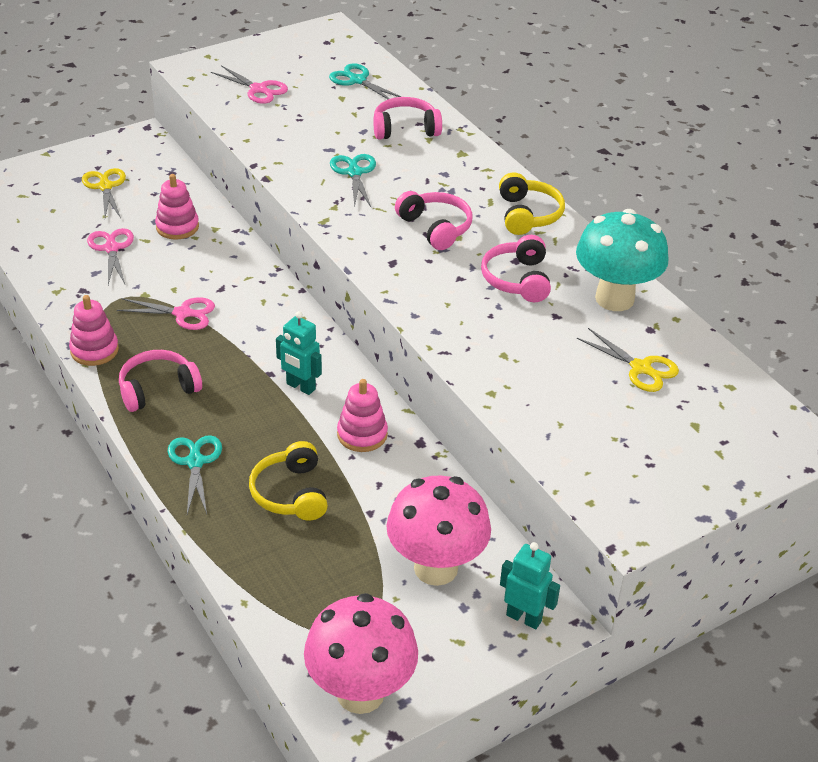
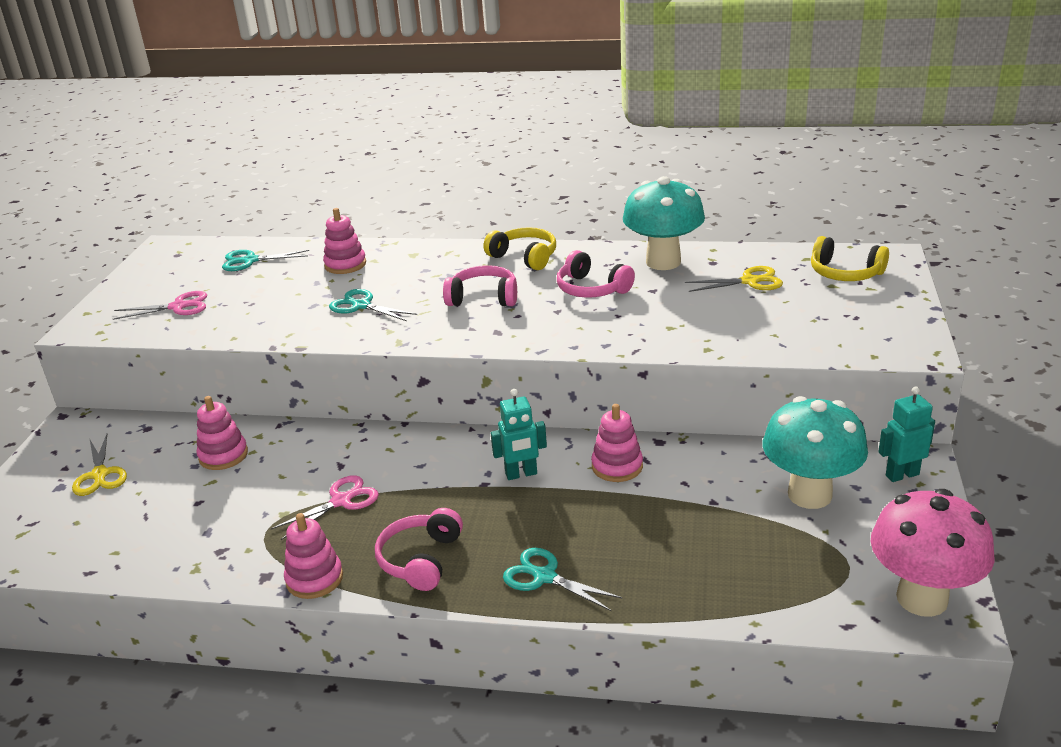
camera: 45 degrees left, 10 degrees down
yellow scissors [82,168,126,218] -> yellow scissors turned 135 degrees counterclockwise [72,434,127,496]
pink scissors [87,228,134,285] -> none
yellow headphones [249,441,328,521] -> yellow headphones moved to [811,236,889,281]
pink headphones [373,97,442,140] -> pink stacking toy [323,208,366,274]
pink mushroom [386,475,491,586] -> turquoise mushroom [763,396,868,509]

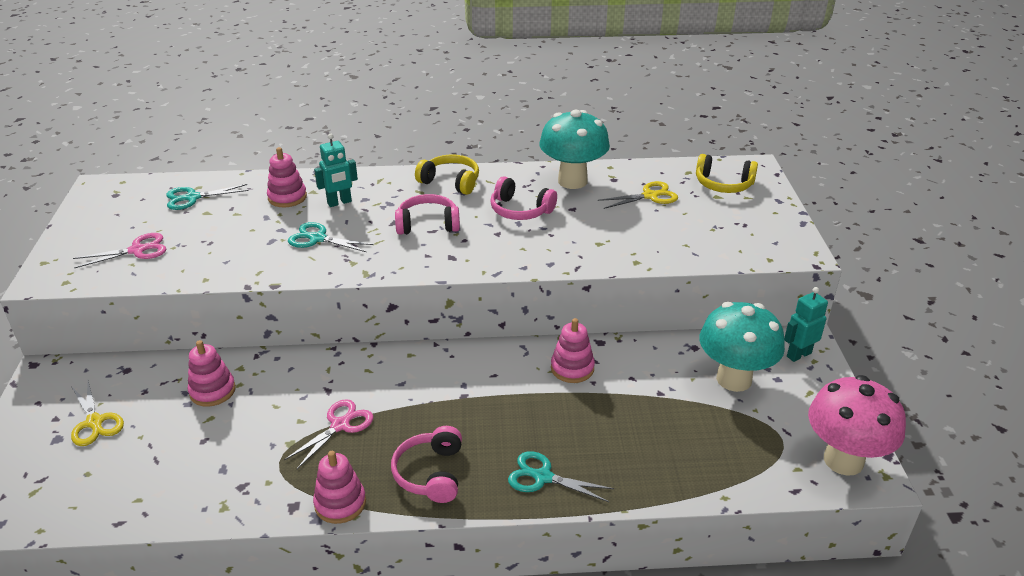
camera: 15 degrees left, 5 degrees up
turquoise robot [491,389,547,480] -> turquoise robot moved to [314,134,358,207]

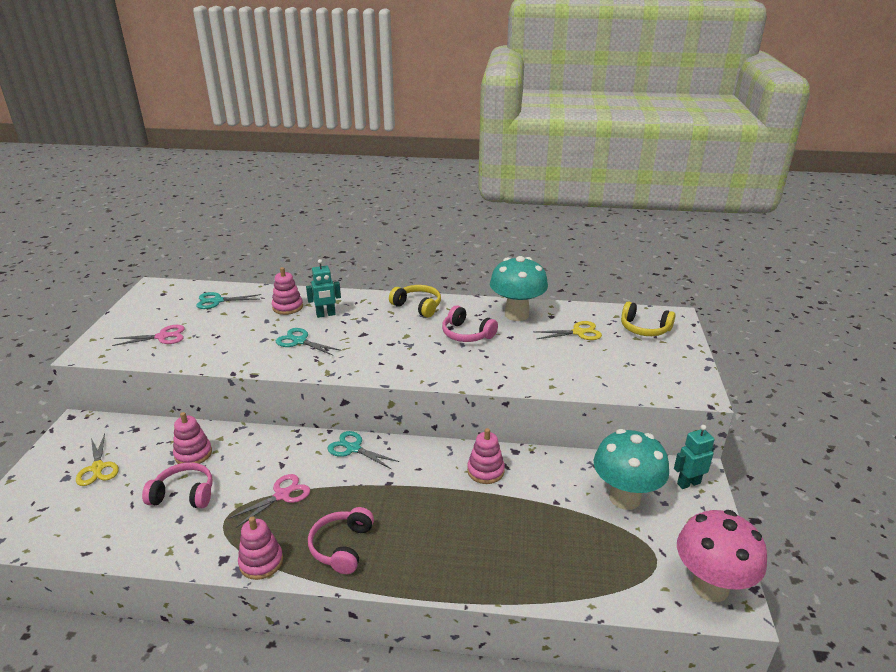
camera: 10 degrees right, 5 degrees down
pink headphones [395,194,460,235] -> pink headphones moved to [142,462,213,508]
turquoise scissors [508,451,614,502] -> turquoise scissors moved to [327,431,399,469]

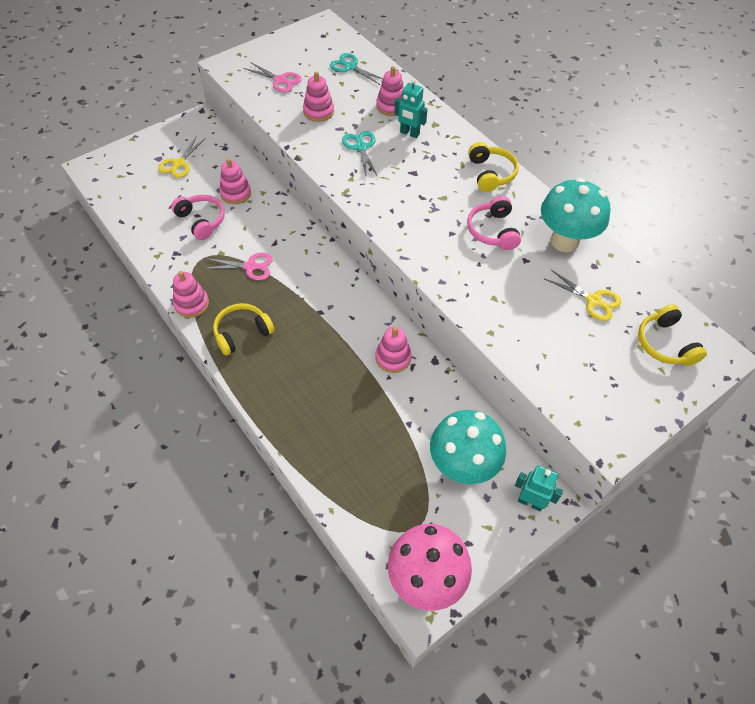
camera: 45 degrees right, 25 degrees up
pink headphones [308,507,374,574] -> yellow headphones [213,303,274,356]
turquoise scissors [327,431,399,469] -> none
none -> pink stacking toy [303,71,334,122]

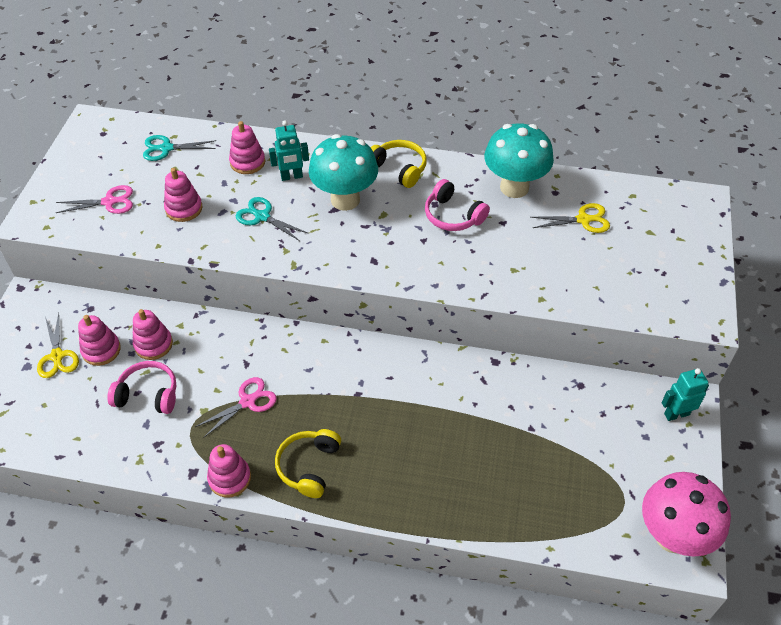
camera: 40 degrees left, 5 degrees down
pink stacking toy [375,327,412,373] -> pink stacking toy moved to [78,315,121,366]
turquoise mushroom [430,410,506,484] -> turquoise mushroom moved to [309,134,378,211]
yellow headphones [638,304,707,366] -> none

